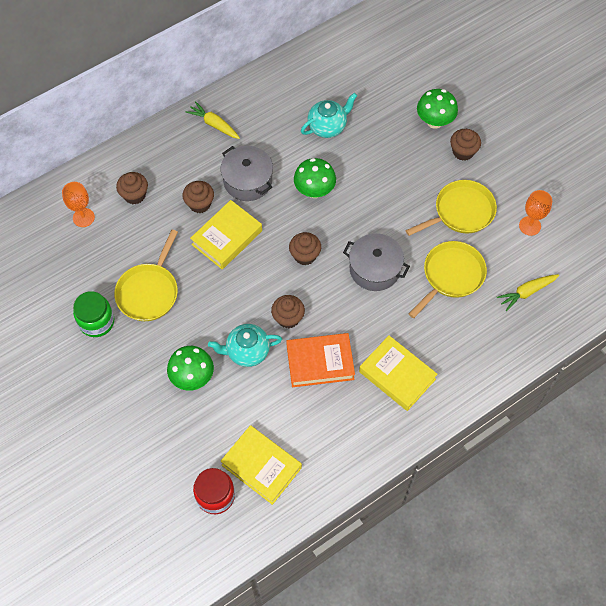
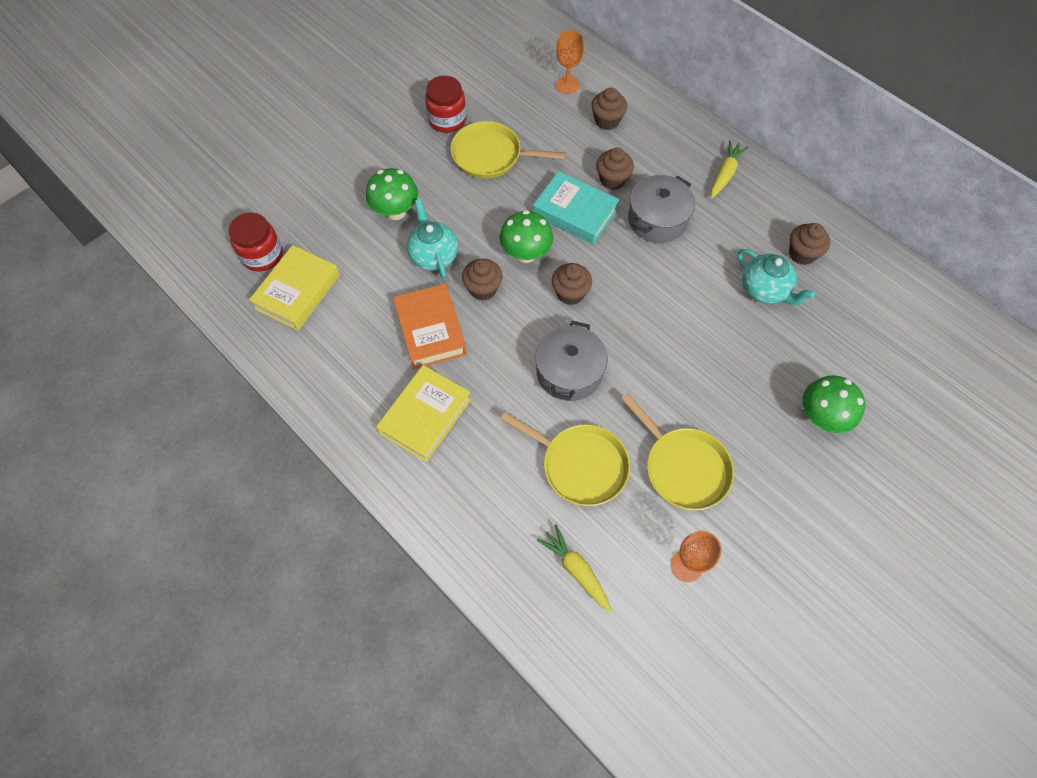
camera: 80 degrees right, 0 degrees up
green jar [73,291,114,337] -> red jar [425,76,466,133]
yellow book [190,200,262,269] -> turquoise book [533,171,620,245]
green mushroom [294,158,336,198] -> green mushroom moved to [499,210,553,263]
brown cupcake [450,129,481,161] -> brown cupcake moved to [789,223,830,265]

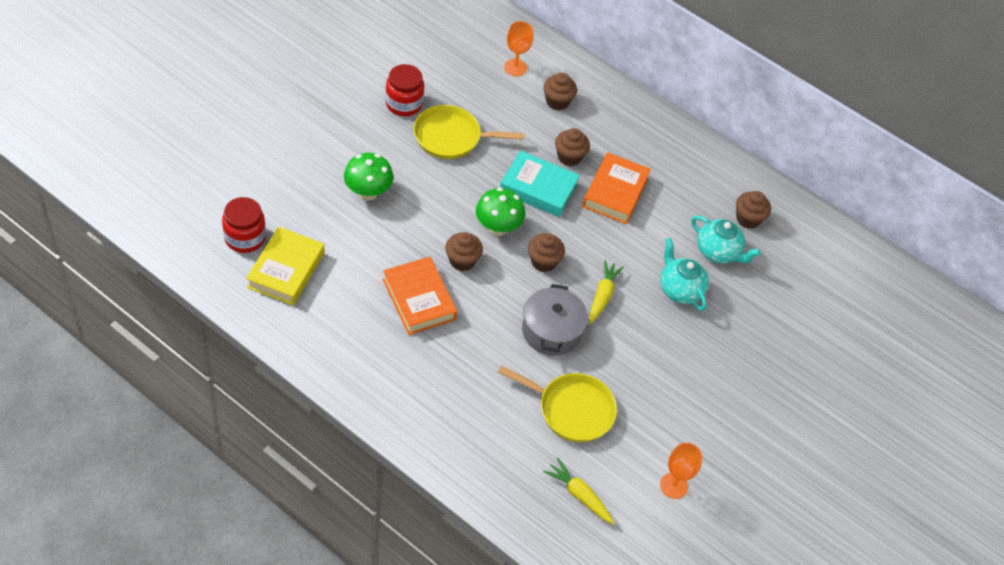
camera: 15 degrees left, 10 degrees down
yellow book [376,365,471,462] -> none
turquoise teapot [407,199,458,279] -> turquoise teapot moved to [660,238,709,311]
yellow pan [621,393,734,510] -> none
grey pot [628,175,695,243] -> orange book [582,152,651,224]
yellow carrot [711,140,748,198] -> yellow carrot moved to [589,260,624,324]
green mushroom [802,375,865,433] -> none

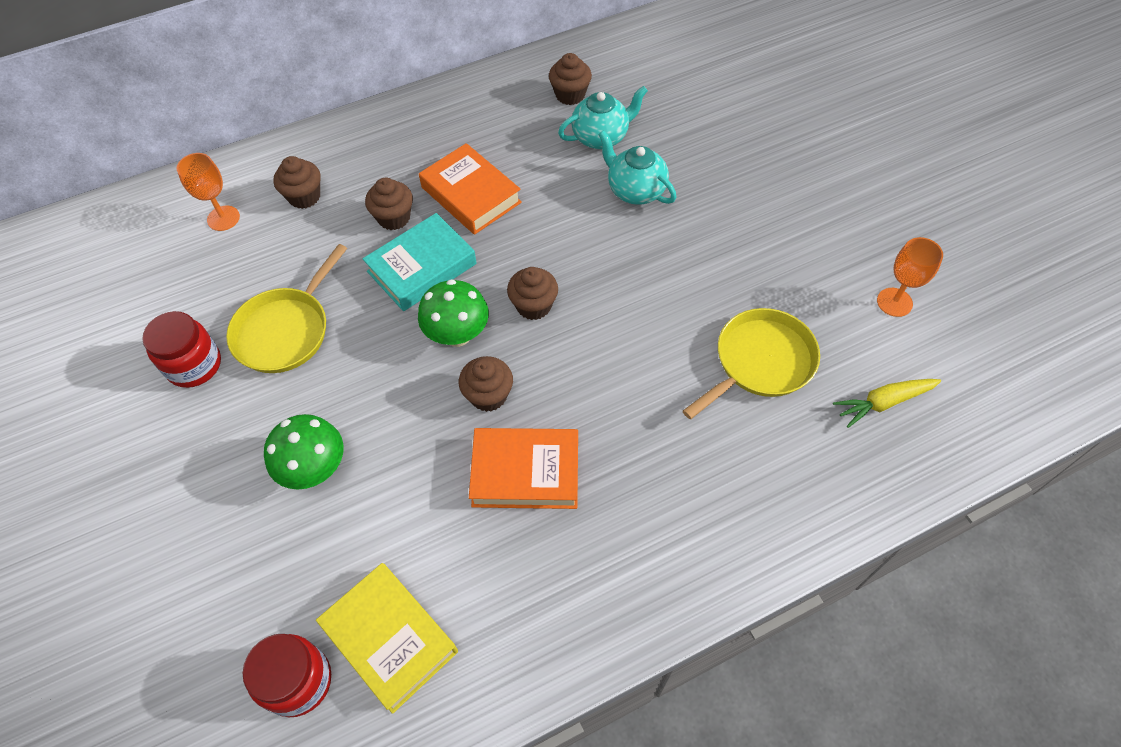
camera: 55 degrees left, 5 degrees up
grey pot [522,284,588,356] -> none
yellow carrot [589,260,624,324] -> none
turquoise teapot [660,238,709,311] -> turquoise teapot turned 45 degrees clockwise [598,131,676,205]

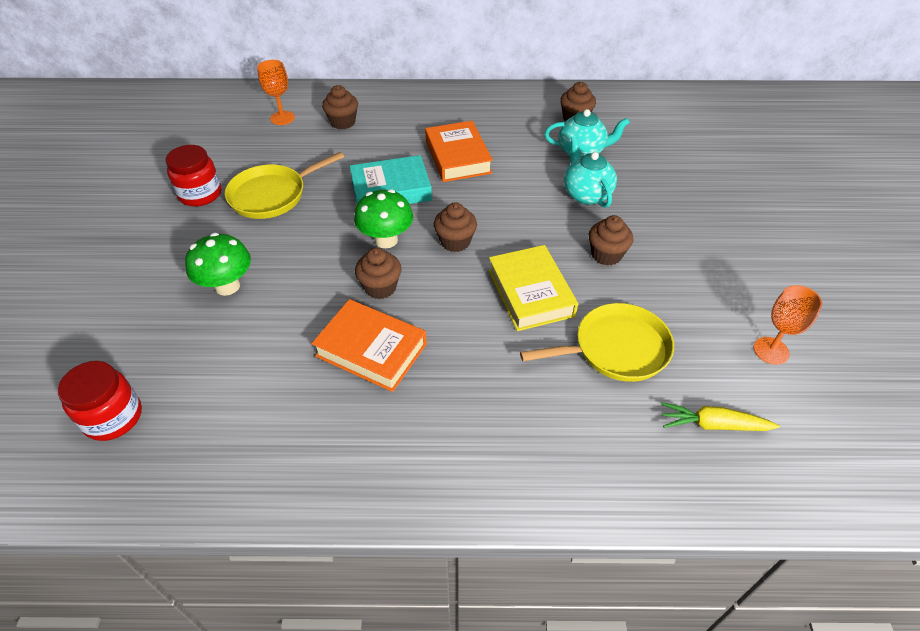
camera: 25 degrees right, 10 degrees down
yellow book [316,563,458,714] -> yellow book moved to [488,245,578,331]
brown cupcake [365,178,413,230] -> brown cupcake moved to [589,215,633,265]

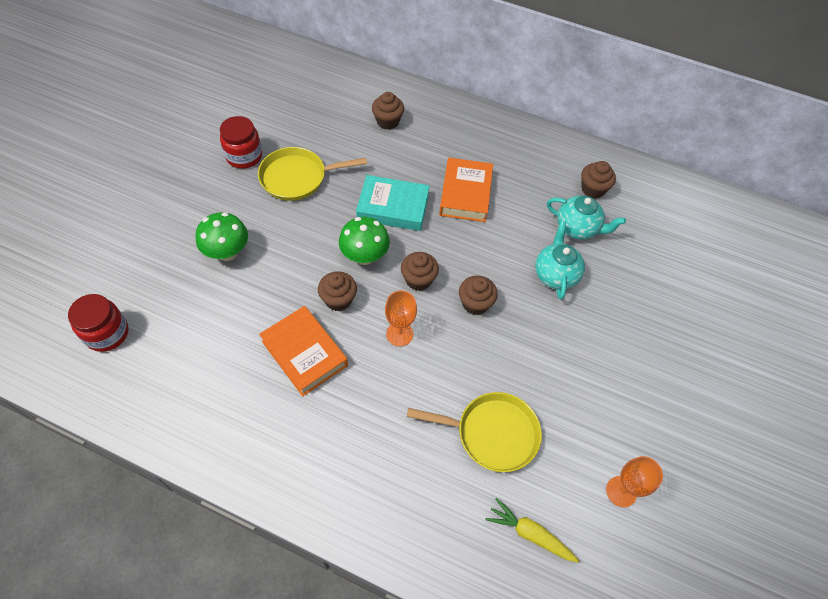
camera: 20 degrees right, 10 degrees up
orange goblet [257,60,295,125] -> orange goblet moved to [385,291,417,346]
yellow book [488,245,578,331] -> none
brown cupcake [589,215,633,265] -> brown cupcake moved to [459,275,498,315]

